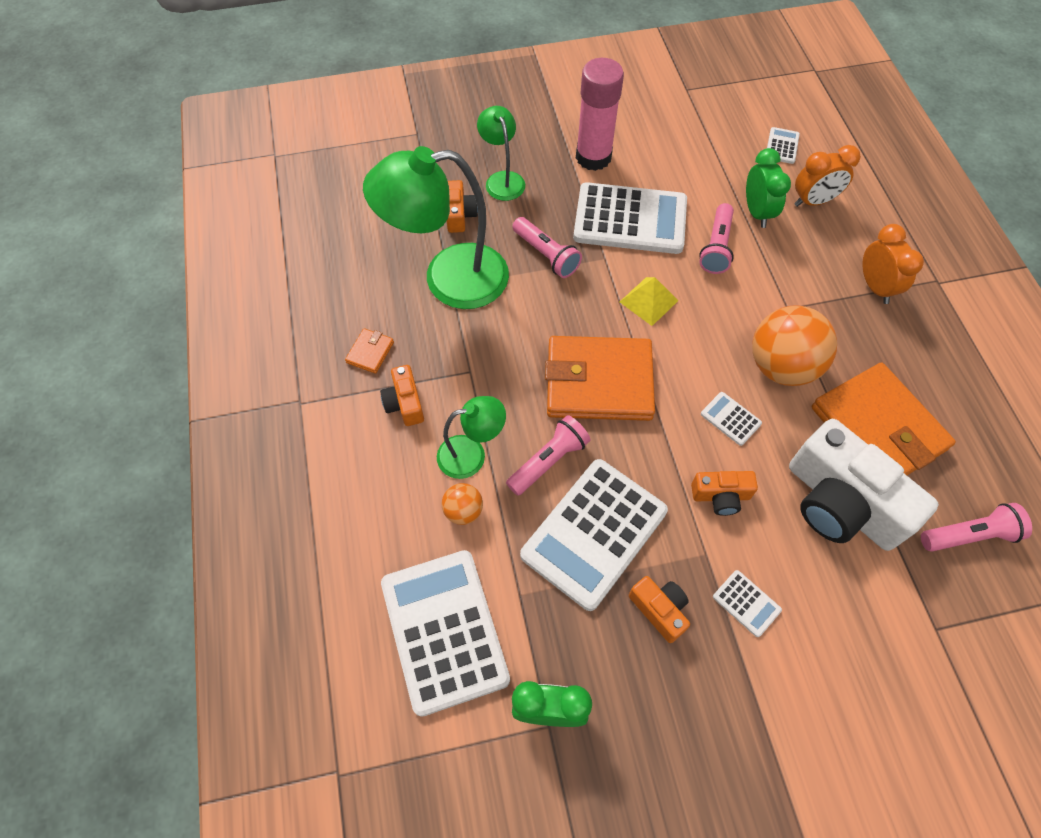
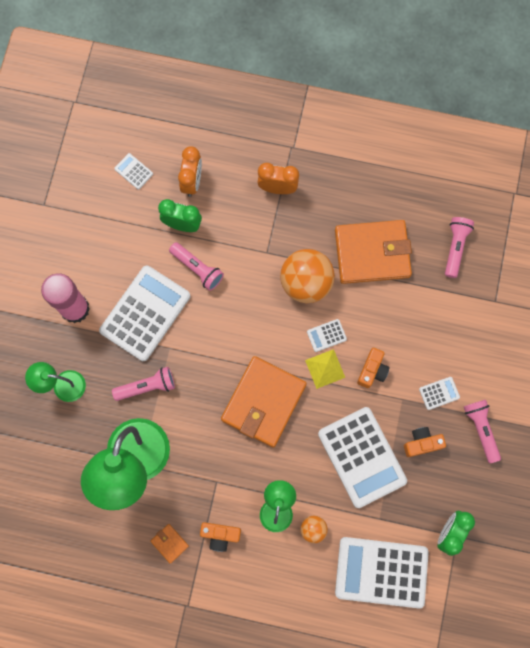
camera: 65 degrees left, 15 degrees up
orange camera [447,180,478,233] -> none
pink flashlight [506,415,590,496] -> pink flashlight moved to [464,400,501,463]
yellow pyramid [620,277,678,326] -> yellow pyramid moved to [305,349,345,389]
white camera [789,419,939,551] -> none

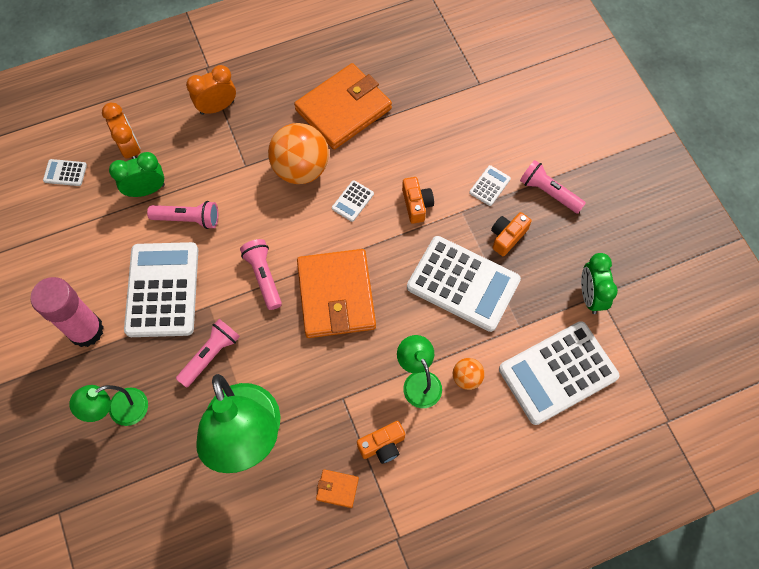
camera: 35 degrees left, 10 degrees down
yellow pyramid [305,349,345,389] -> none
pink flashlight [445,217,474,278] -> pink flashlight moved to [240,239,282,310]

